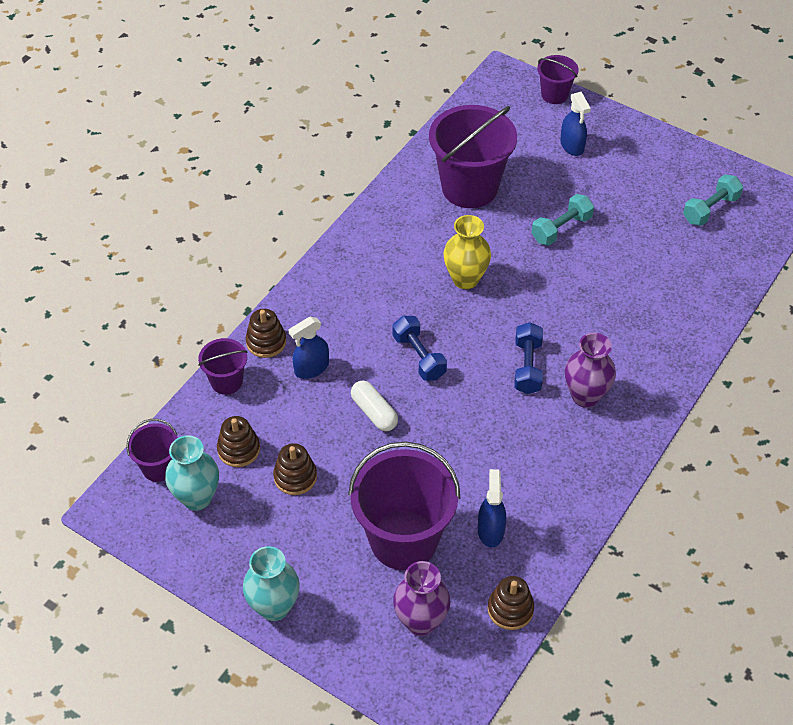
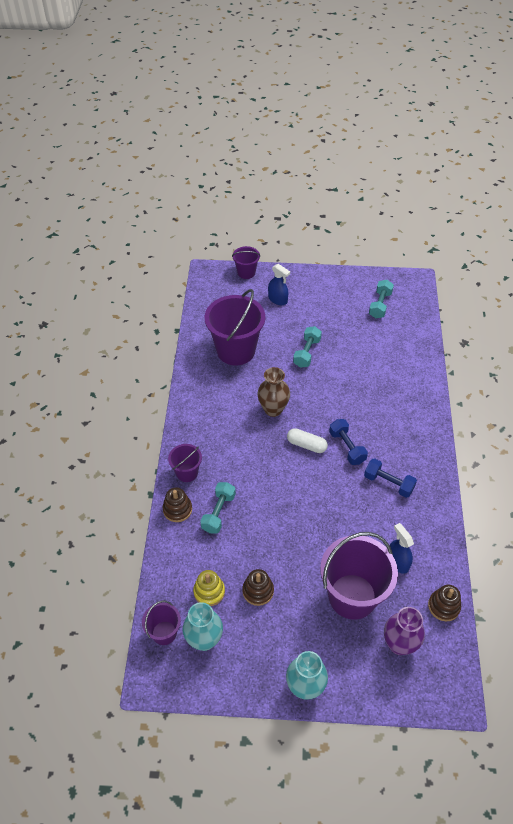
camera: 30 degrees left, 0 degrees up
purple bucket [198,338,248,395] -> purple bucket moved to [168,444,202,482]
brown stacking toy [217,416,260,467] -> yellow stacking toy [193,570,225,606]
blue spray bottle [288,317,329,379] -> turquoise dumbbell [200,482,236,534]
white capsule [351,381,398,431] -> white capsule moved to [287,428,328,453]
blue dumbbell [392,316,447,381] -> blue dumbbell moved to [364,458,417,498]
yellow vase [443,215,491,289] -> brown vase [257,367,290,417]
purple vase [565,333,616,408] -> none

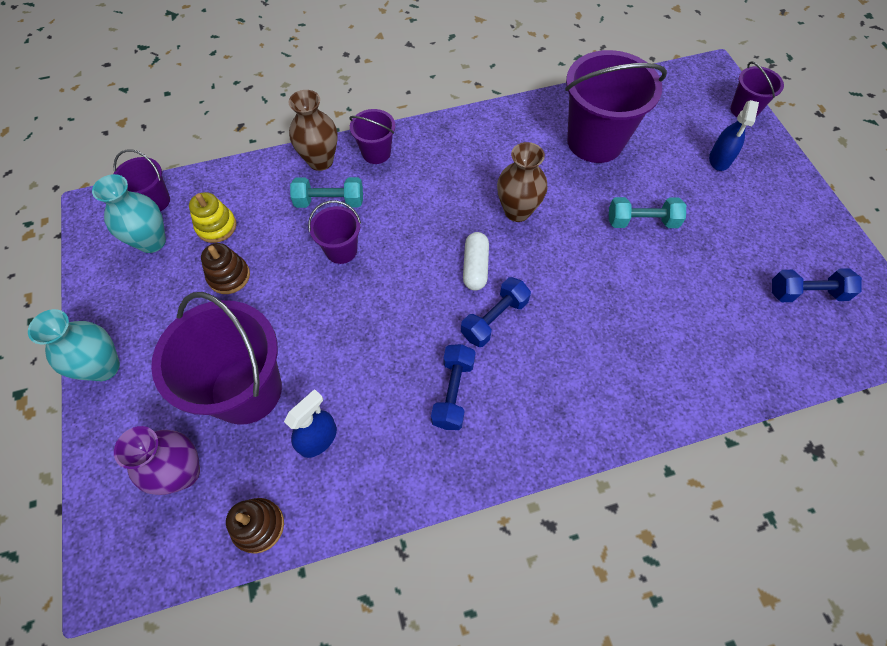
camera: 70 degrees right, 10 degrees up
brown stacking toy [163,487,192,522] -> brown vase [289,90,338,171]
turquoise dumbbell [369,280,394,318] -> blue dumbbell [772,268,862,302]
none -> purple bucket [308,200,361,264]

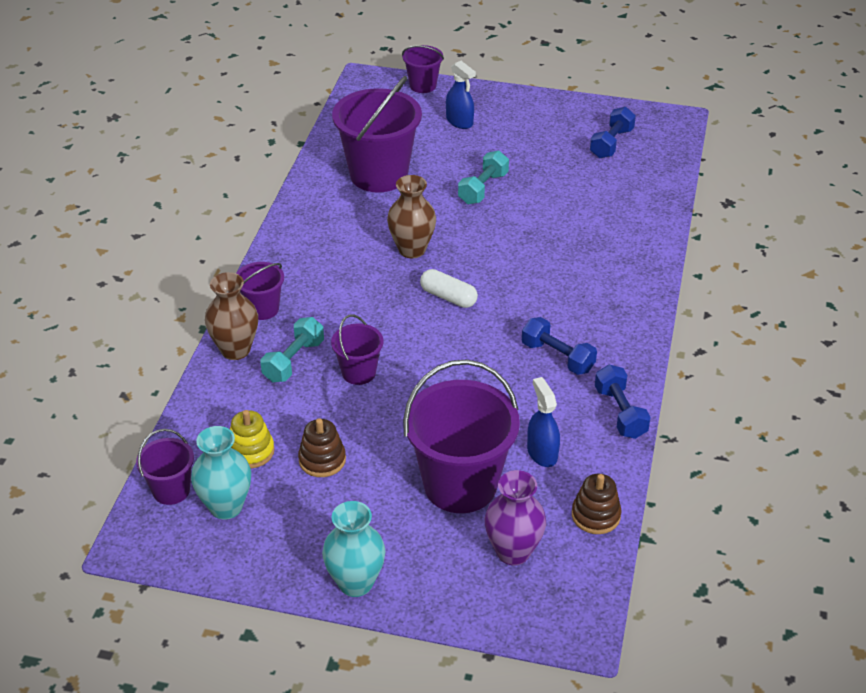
camera: 60 degrees left, 20 degrees down
blue dumbbell [461,277,531,347] -> blue dumbbell moved to [595,364,651,439]

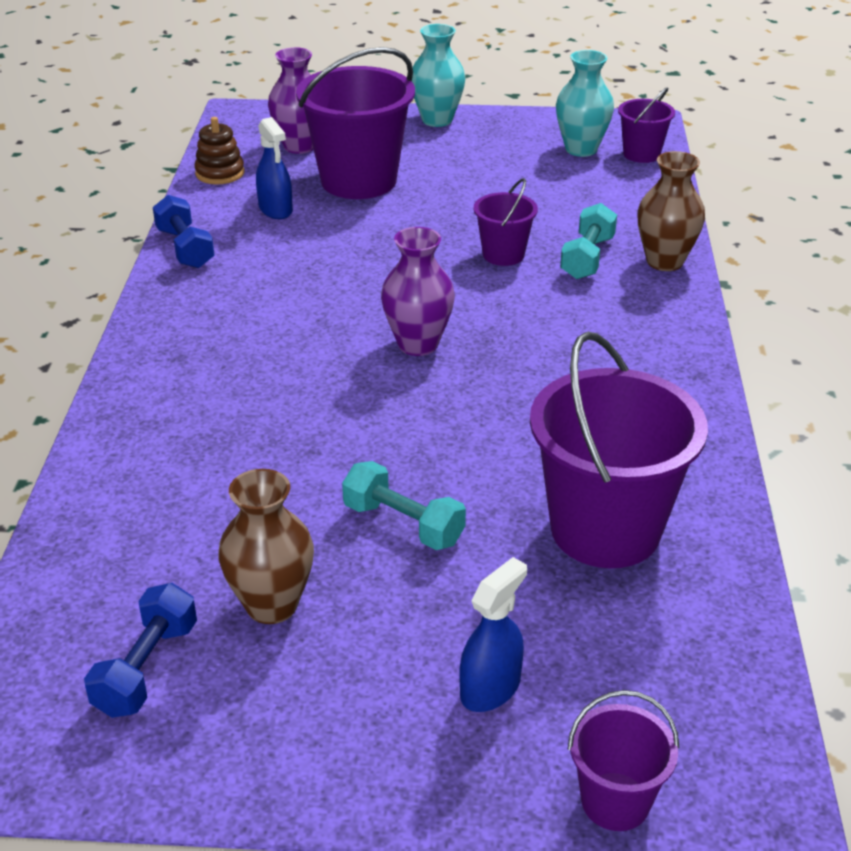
camera: 170 degrees right, 5 degrees down
yellow stacking toy [230,410,275,469] -> none
purple bucket [236,262,284,320] -> none
brown stacking toy [298,418,346,477] -> none
brown vase [387,175,436,258] -> brown vase moved to [218,469,314,624]
white capsule [420,269,478,308] -> purple vase [381,227,455,356]
blue spray bottle [446,61,476,129] -> blue spray bottle turned 90 degrees clockwise [459,557,527,712]
turquoise dumbbell [458,150,509,204] -> turquoise dumbbell turned 75 degrees counterclockwise [342,461,466,550]
blue dumbbell [522,317,597,375] -> none

